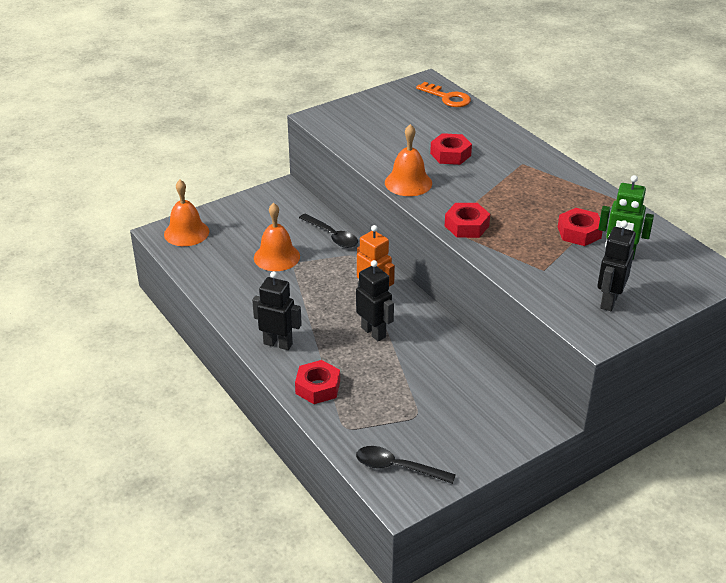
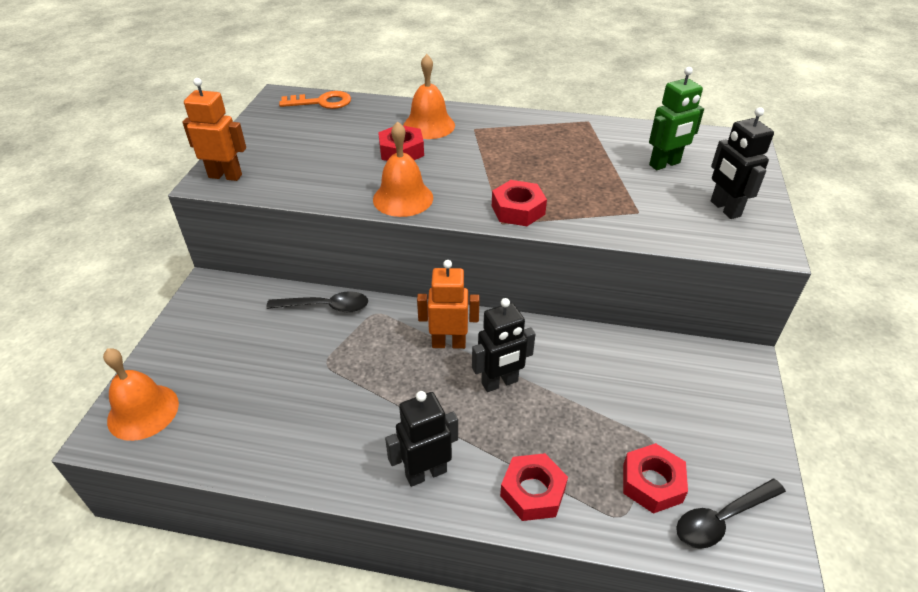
camera: 45 degrees left, 5 degrees up
orange bell [254,203,300,271] -> orange bell moved to [403,54,455,139]
black robot [356,260,394,341] -> black robot turned 150 degrees clockwise [472,298,535,392]
red nut [558,208,603,246] -> red nut moved to [623,443,688,514]
none -> orange robot [182,78,246,181]

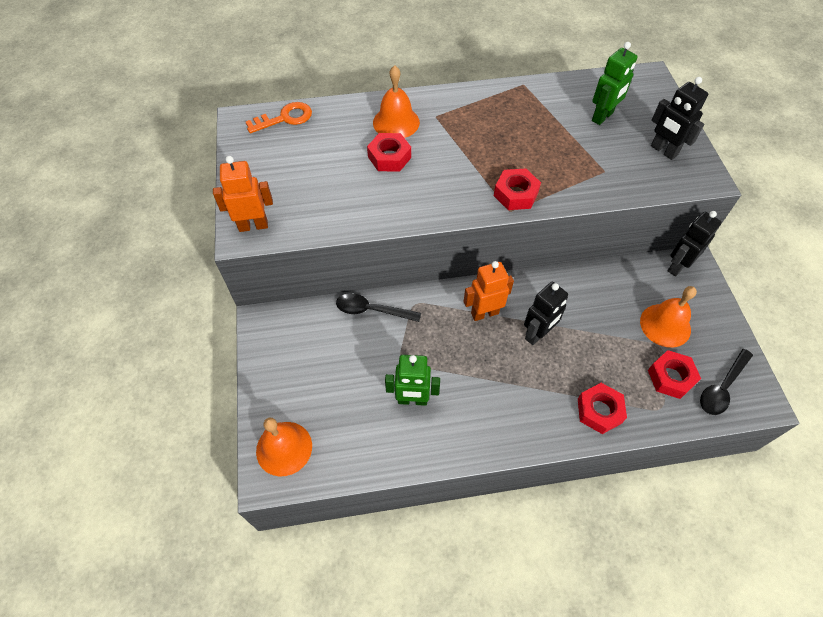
camera: 20 degrees left, 15 degrees up
black spoon [266,291,368,312] -> black spoon turned 150 degrees counterclockwise [336,293,421,322]
orange bell [373,121,433,217] -> orange bell moved to [640,286,697,348]
black robot [385,391,458,487] -> black robot moved to [667,211,722,277]
none -> green robot [385,355,440,406]

